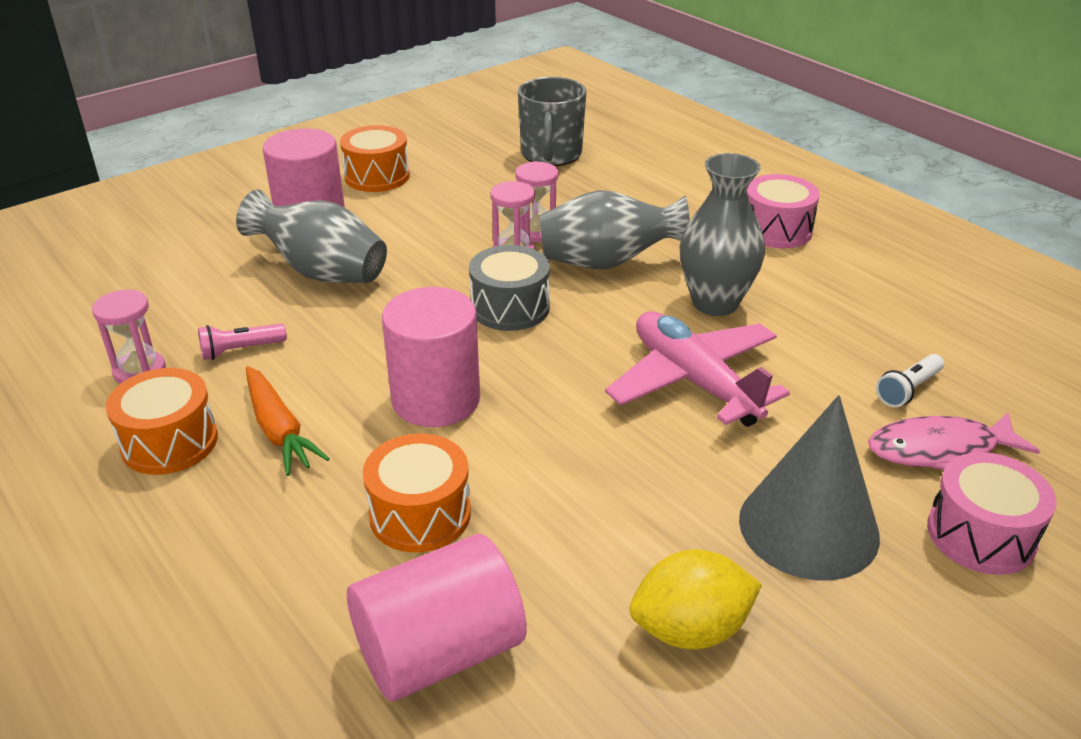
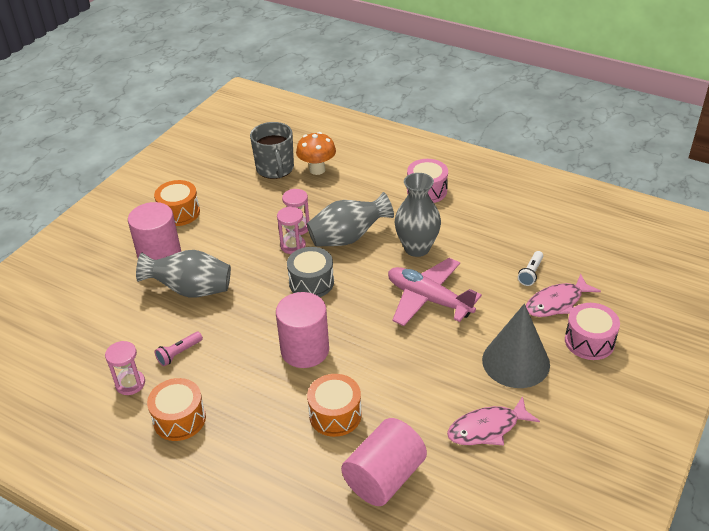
camera: 20 degrees left, 5 degrees up
orange carrot [246,366,330,476] -> none
yellow lemon [630,549,762,649] -> pink fish [447,396,540,446]
none -> orange mushroom [296,132,336,175]

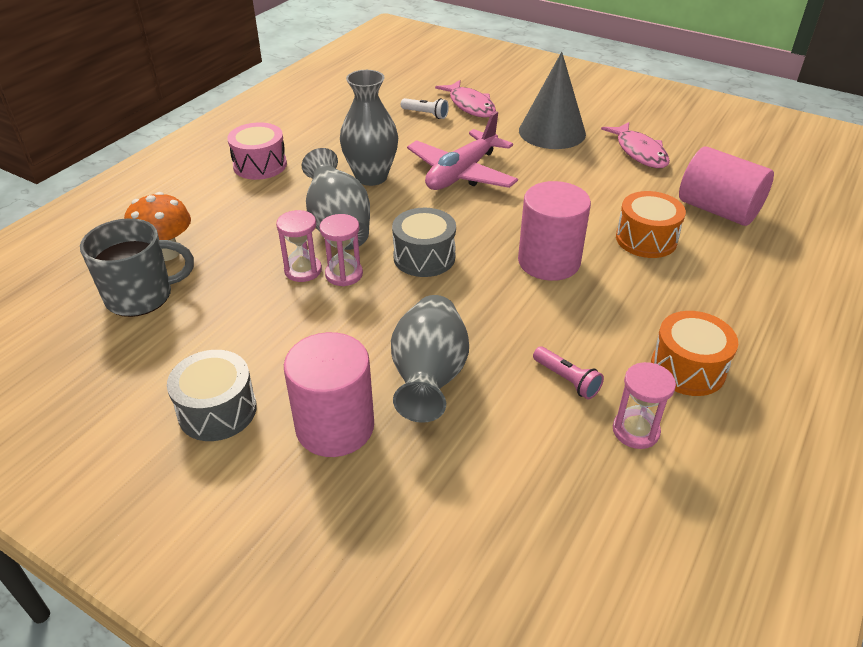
camera: 90 degrees left, 0 degrees up
orange drum [154,180,200,226] -> grey drum [167,350,257,441]
pink drum [565,303,620,360] -> none

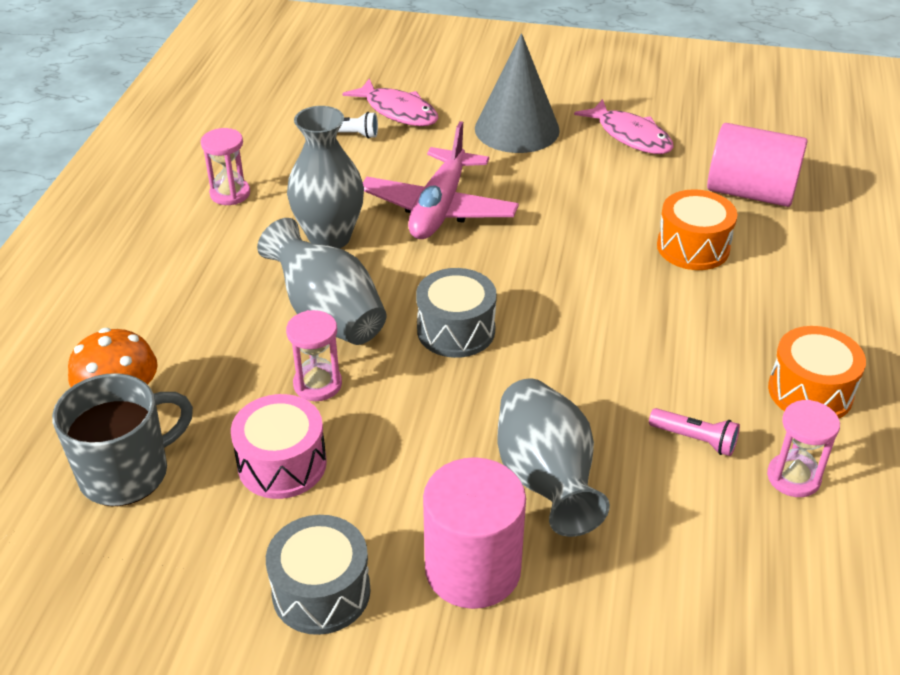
camera: 20 degrees left, 0 degrees up
pink drum [227,122,287,180] -> pink drum moved to [231,394,327,499]
pink hourglass [319,214,363,286] -> pink hourglass moved to [201,128,250,205]
pink cylinder [518,181,591,281] -> none

